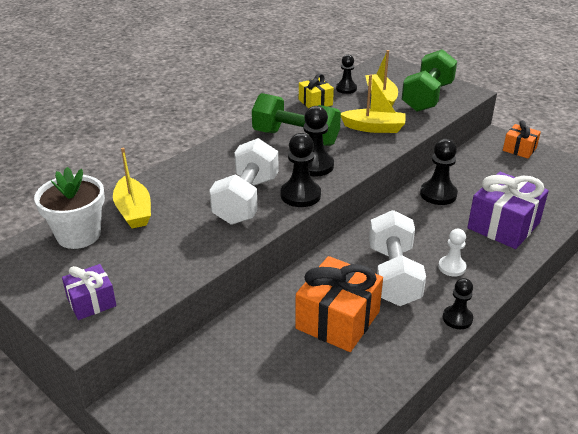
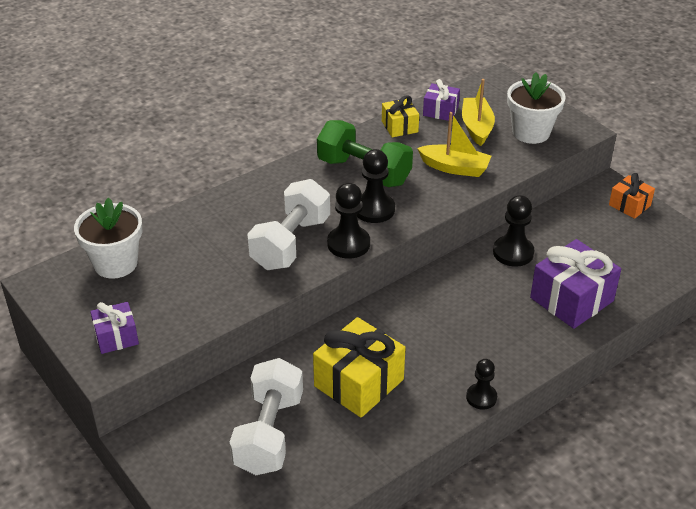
camera: 10 degrees right, 5 degrees up
yellow boat [113,148,151,228] -> none
orange gift [295,256,383,352] -> yellow gift [313,317,406,418]
black pawn [336,55,357,94] -> purple gift [423,79,460,121]
white dumbbell [369,210,426,306] -> white dumbbell moved to [229,358,303,475]
green dumbbell [402,49,457,112] -> white flower pot [507,72,566,144]
white pawn [438,229,466,277] -> none

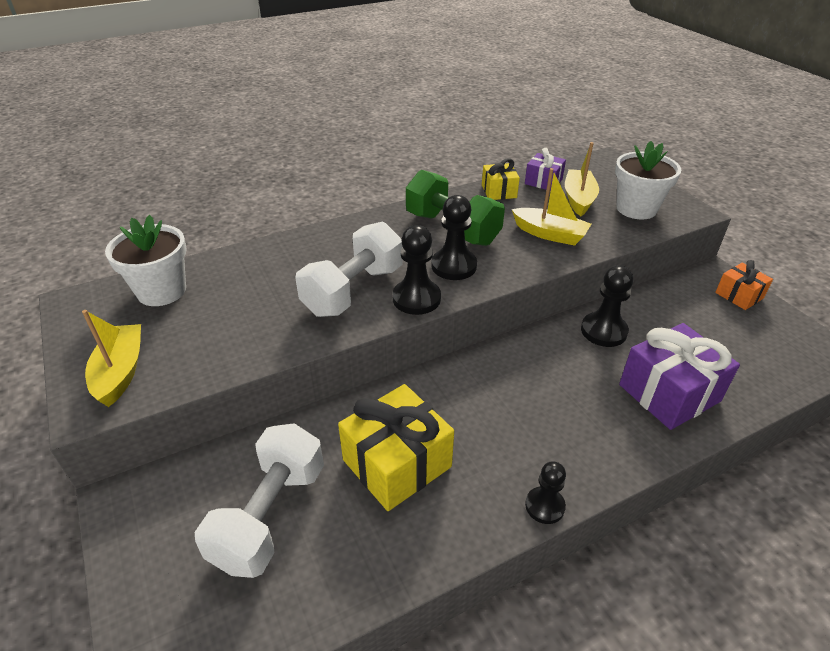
camera: 10 degrees right, 0 degrees up
purple gift [90,302,139,354] -> yellow boat [82,310,141,407]

